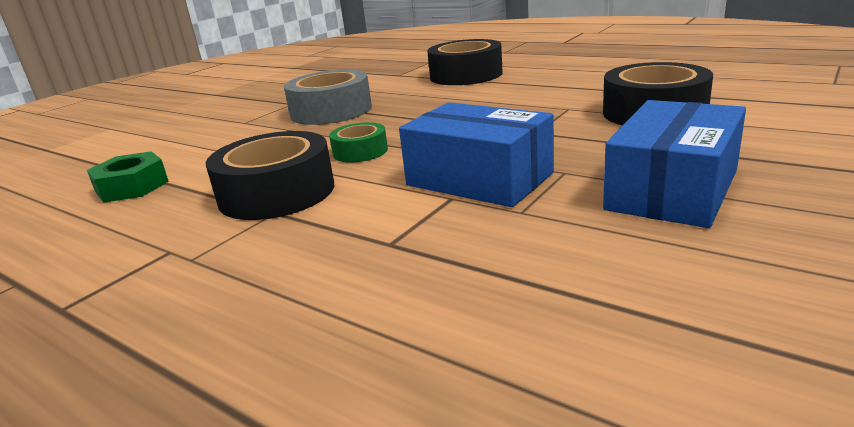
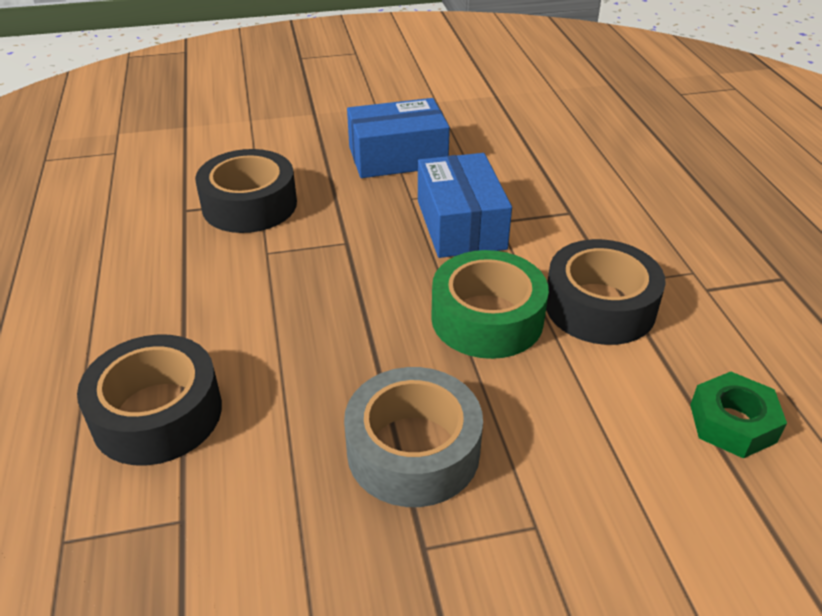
camera: 140 degrees left, 15 degrees up
green tape [329,122,388,163] -> green tape [431,250,549,359], size x1.83

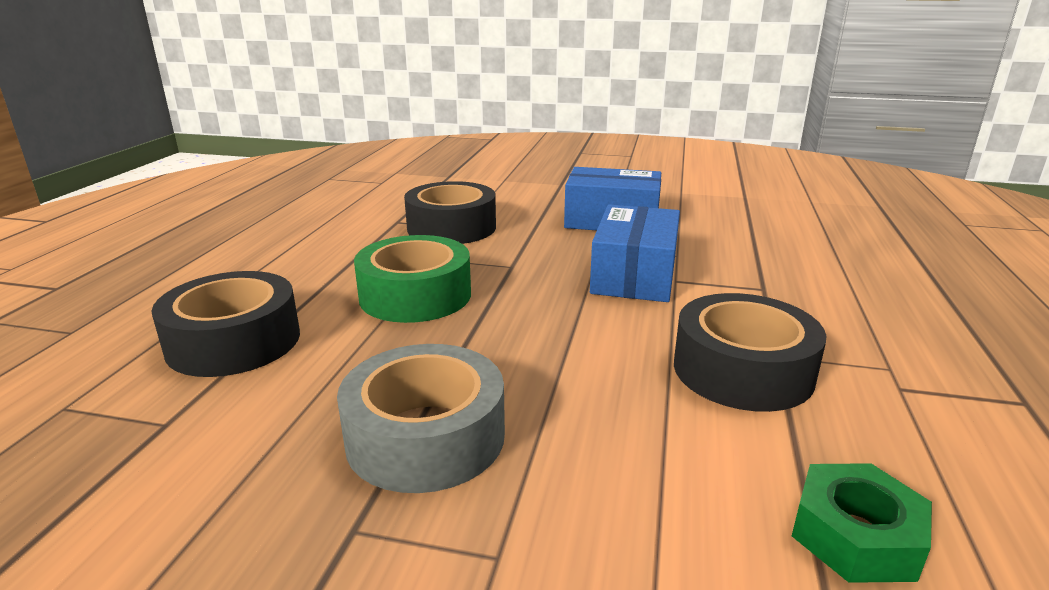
camera: 25 degrees right, 15 degrees down
green tape [431,250,549,359] -> green tape moved to [354,235,471,323]

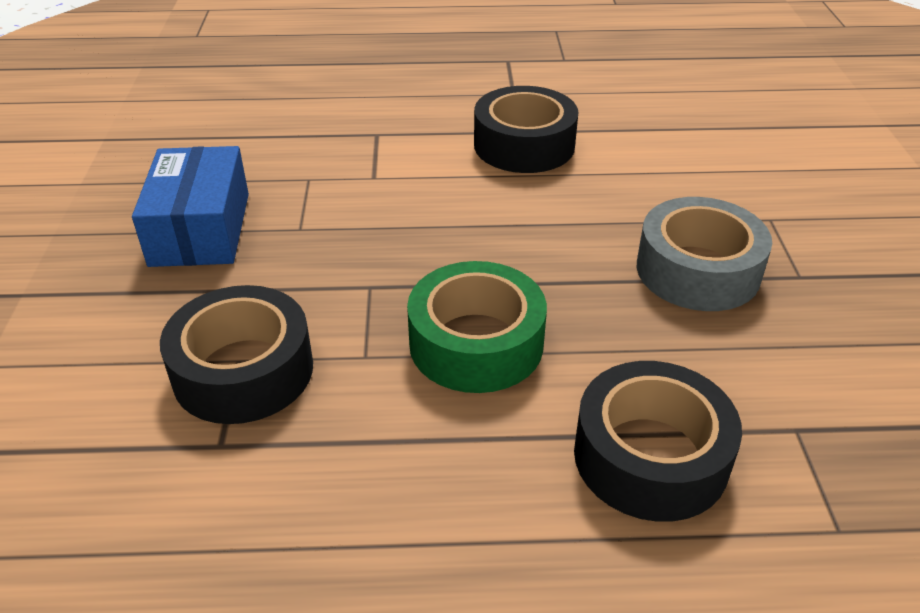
camera: 105 degrees left, 15 degrees up
blue box [590,204,680,302] -> none
green nut [792,463,932,583] -> none

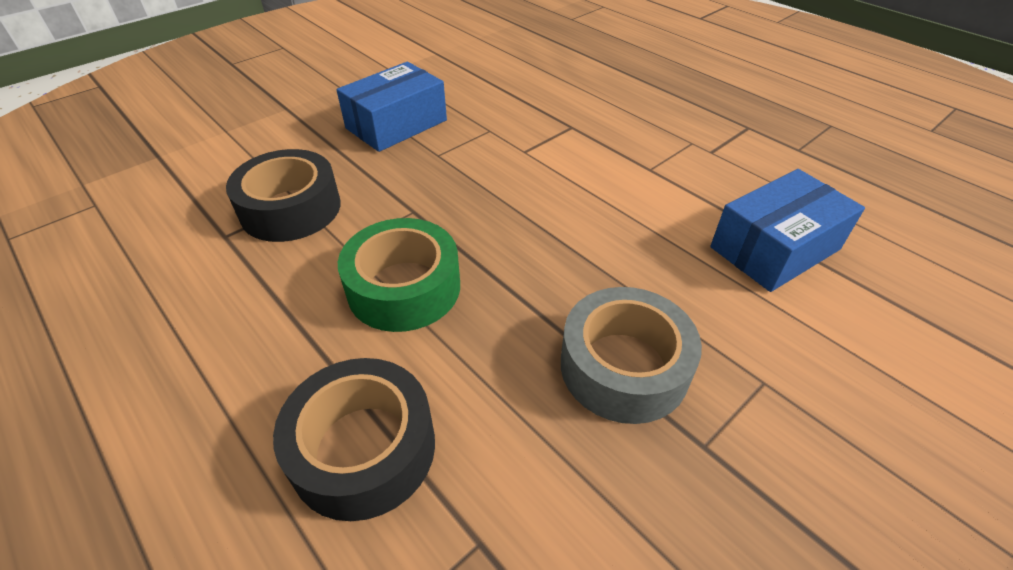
camera: 50 degrees right, 5 degrees up
black tape [474,86,579,173] -> none
none -> blue box [710,169,865,292]

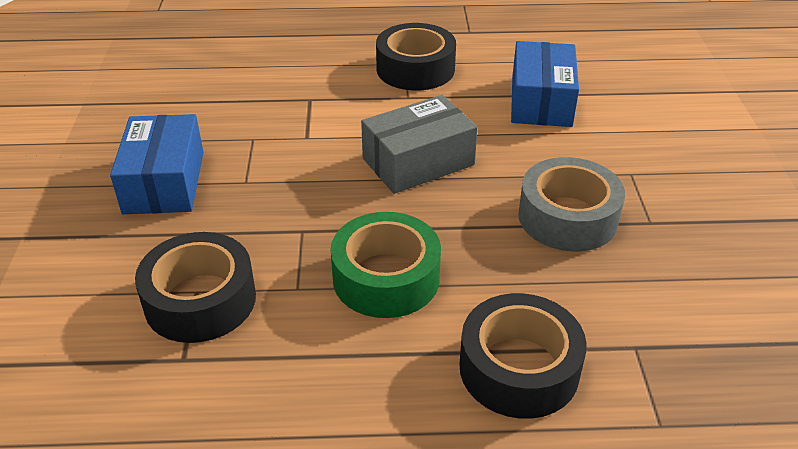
camera: 50 degrees left, 5 degrees down
none -> grey box [361,95,478,194]
none -> black tape [376,23,456,91]

